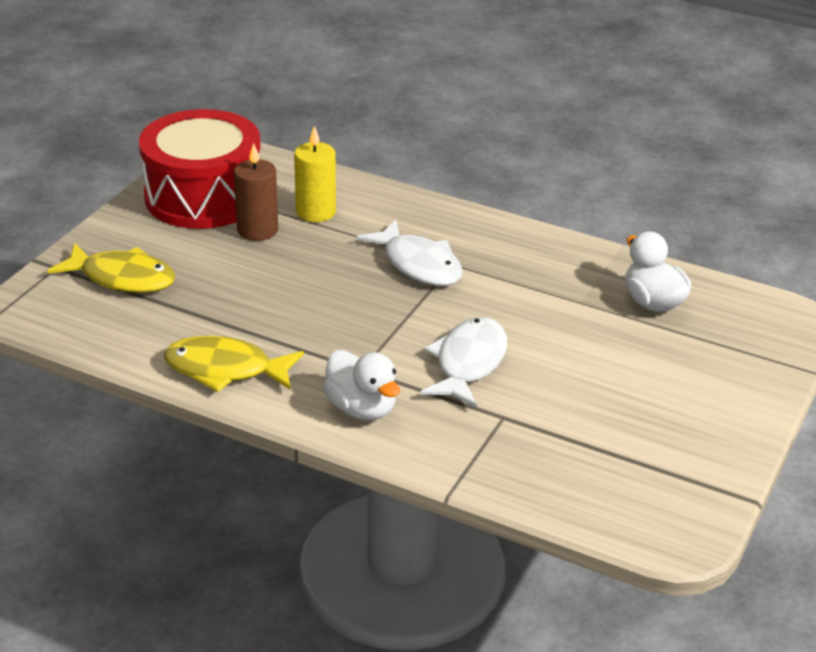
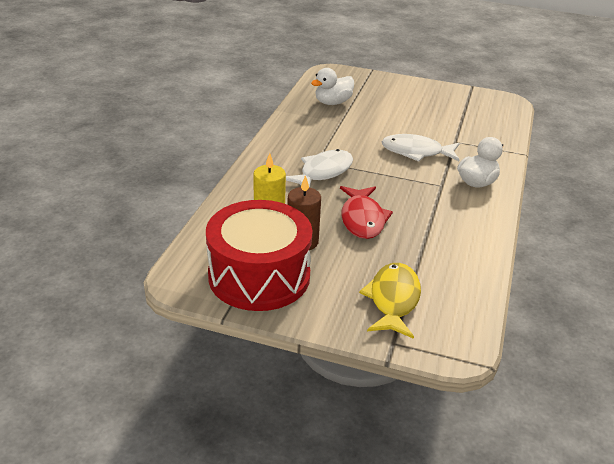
camera: 100 degrees left, 0 degrees up
yellow fish [164,336,304,392] -> none
none -> red fish [340,186,393,239]

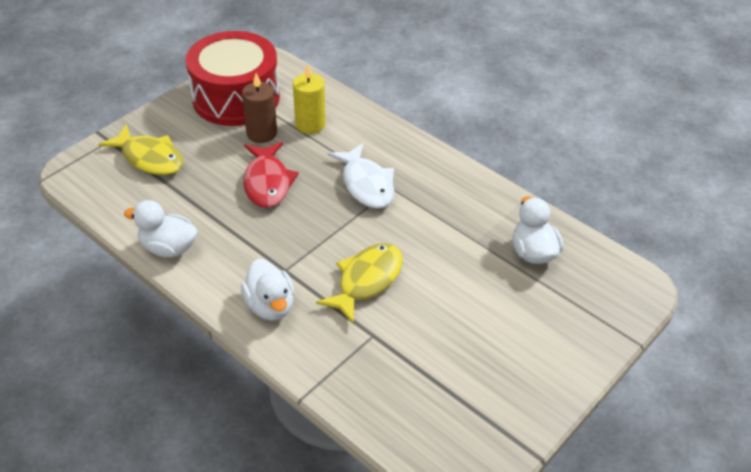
camera: 115 degrees right, 10 degrees up
red fish [340,186,393,239] -> red fish turned 120 degrees counterclockwise [243,142,299,208]
white fish [381,134,460,162] -> yellow fish [316,243,403,324]
none -> white duck [124,200,198,257]

